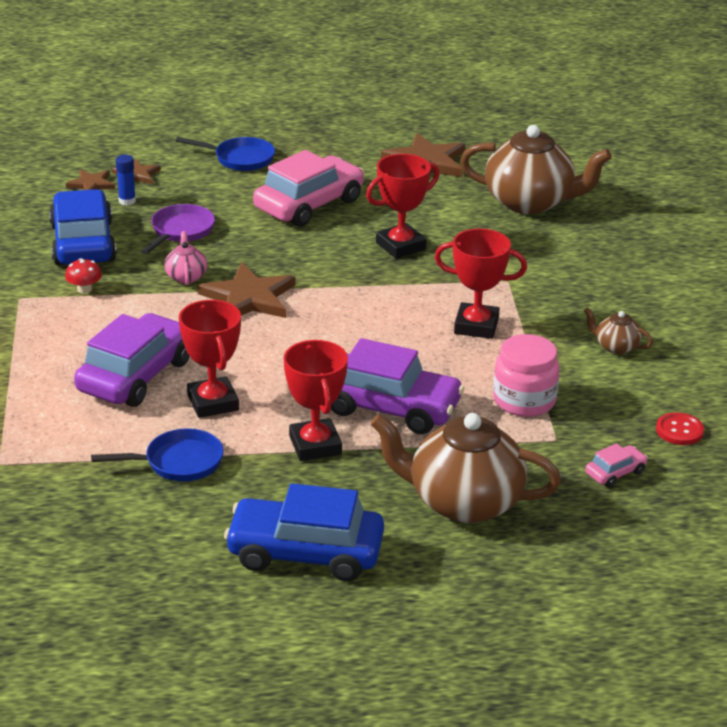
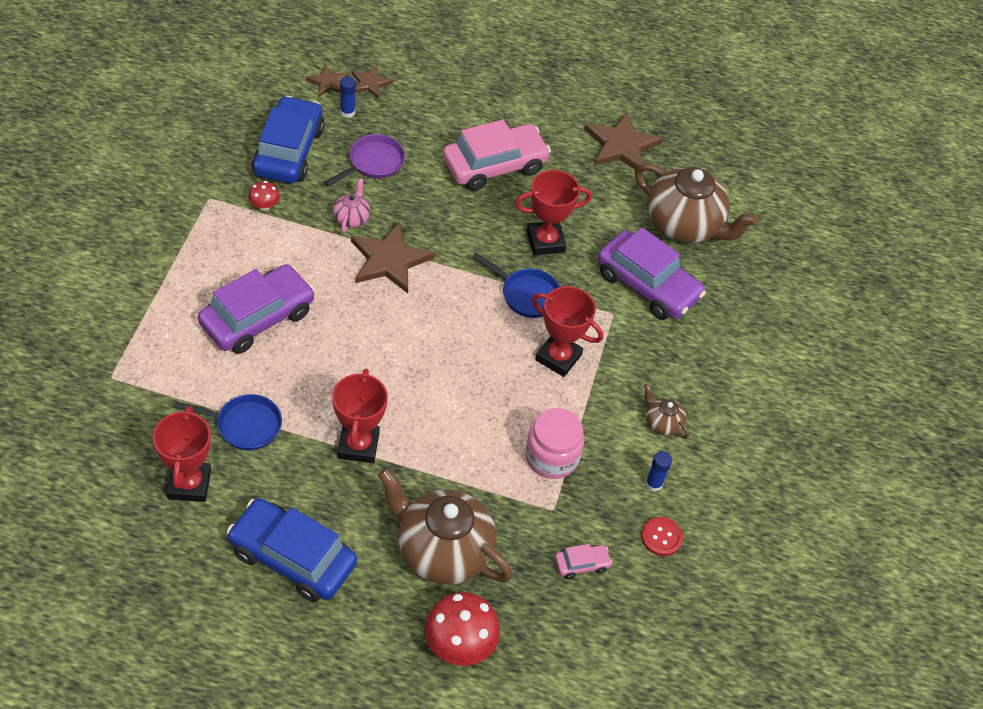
camera: 15 degrees right, 20 degrees up
blue pan [176,137,275,171] -> blue pan moved to [472,253,560,318]
red trophy [179,300,241,418] -> red trophy moved to [153,406,211,502]
purple car [331,338,465,434] -> purple car moved to [597,227,706,320]
none -> red mushroom [425,592,500,666]
none -> blue glue stick [645,451,672,492]

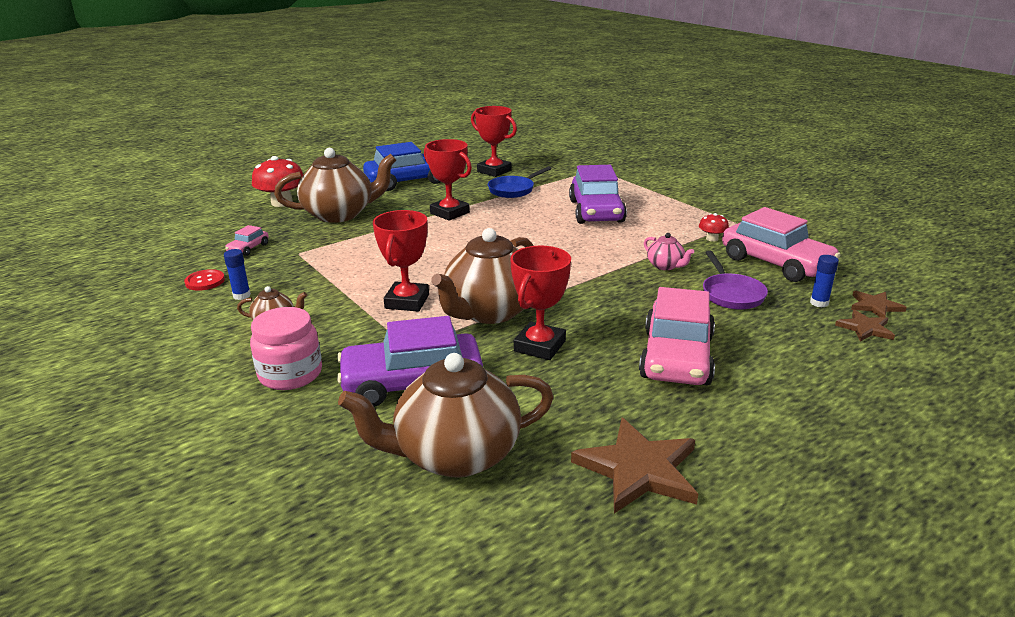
camera: 135 degrees right, 25 degrees down
blue car [252,96,324,183] -> pink car [722,207,841,282]
brown star [351,222,435,293] -> none
blue pan [472,253,560,318] -> brown teapot [431,228,533,324]
pink jar [525,408,584,479] -> pink jar moved to [250,307,322,390]
red trophy [532,286,603,377] -> red trophy turned 60 degrees counterclockwise [373,210,429,312]

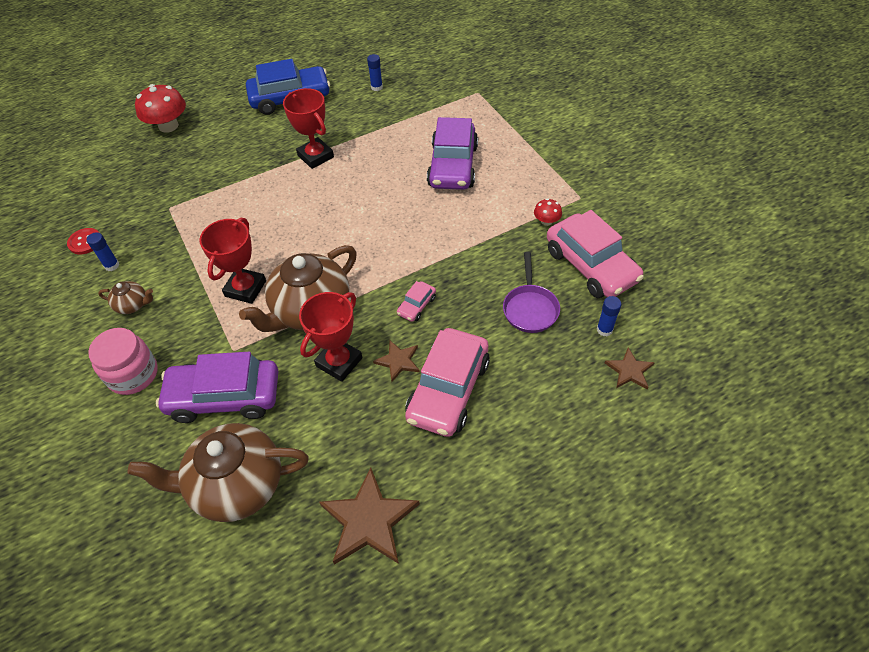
camera: 10 degrees right, 25 degrees up
pink car [225,225,269,256] -> pink car moved to [397,281,436,322]
brown teapot [274,148,396,223] -> none
red trophy [471,106,517,177] -> blue glue stick [367,54,383,91]
blue pan [488,166,552,198] -> none
pink teapot [644,233,694,270] -> none
brown star [851,291,907,317] -> brown star moved to [373,341,420,382]

